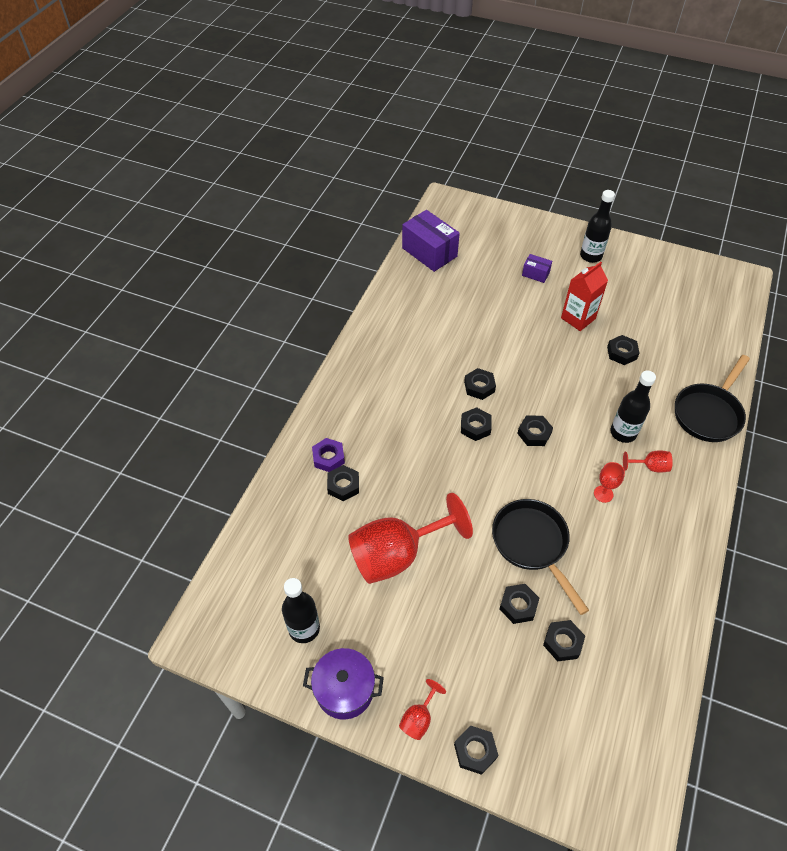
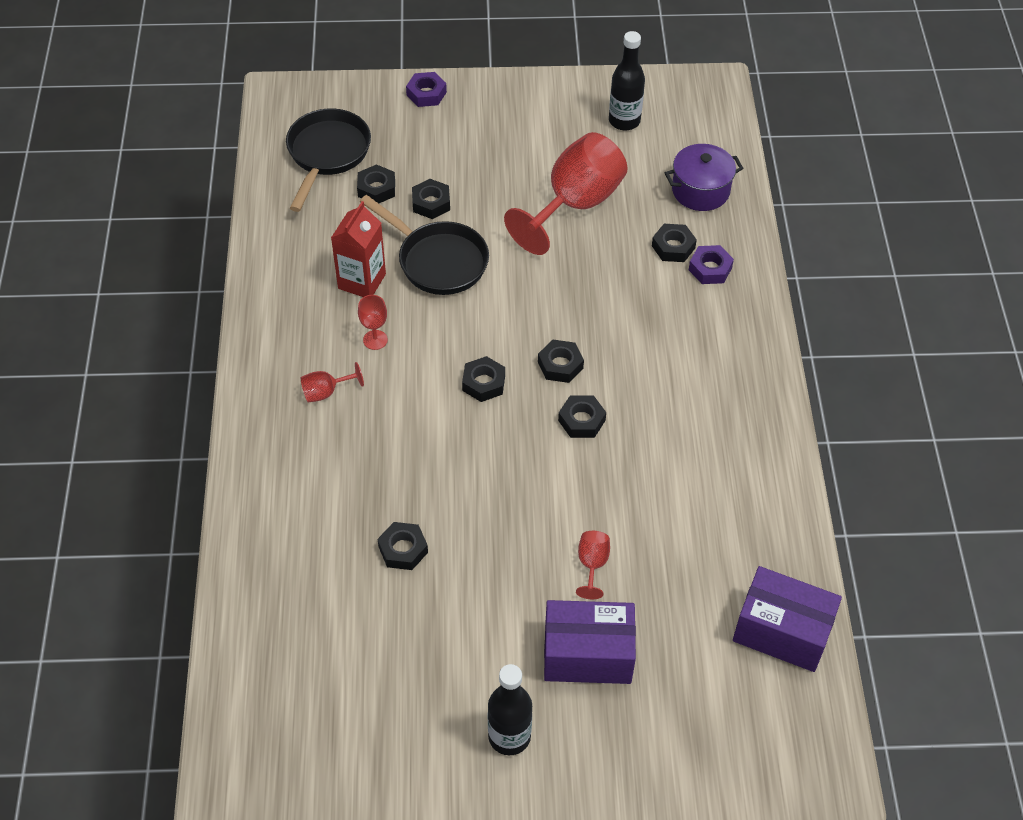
camera: 155 degrees right, 0 degrees up
purple pot [303,648,384,720] -> purple pot moved to [665,144,743,211]
red goblet [399,679,446,740] -> red goblet moved to [576,531,610,599]
black nut [454,726,499,775] -> purple nut [406,72,447,107]
purple box [522,254,552,283] -> purple box [544,600,636,684], size x2.01
red carton [561,262,608,331] -> red carton moved to [331,201,386,297]
black bottle [610,370,656,443] -> none
black pan [675,355,750,442] -> black pan moved to [286,108,371,212]

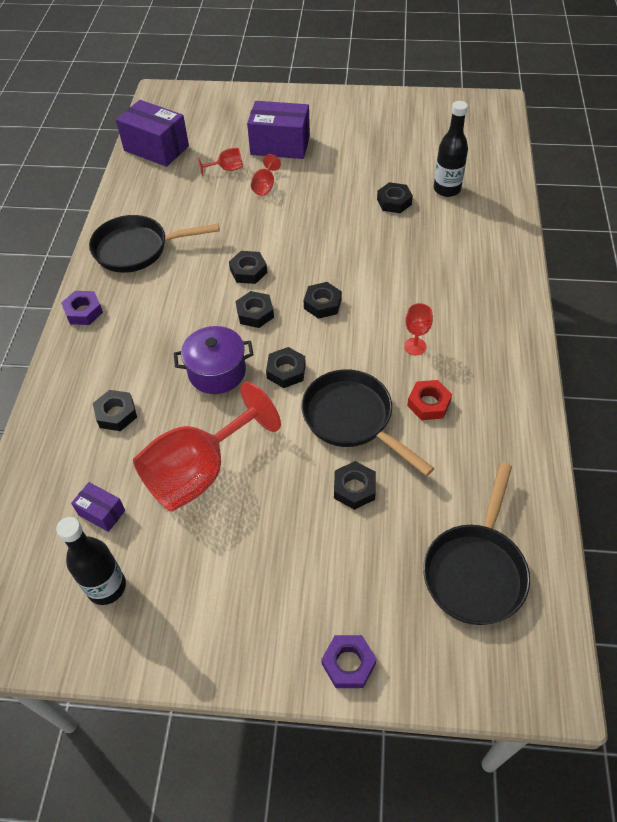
camera: 170 degrees left, 0 degrees up
red goblet [301,362,364,402] -> red goblet moved to [198,148,243,176]
red carton [331,201,386,297] -> red nut [407,380,452,420]
black nut [357,164,395,203] -> black nut moved to [266,347,306,388]
black bottle [488,664,532,755] -> black bottle moved to [434,101,468,197]
purple pot [665,144,743,211] -> purple pot moved to [174,326,254,394]
purple nut [689,245,734,284] -> purple nut moved to [61,291,103,325]
none -> purple box [71,482,125,532]
none -> black pan [89,215,220,273]

